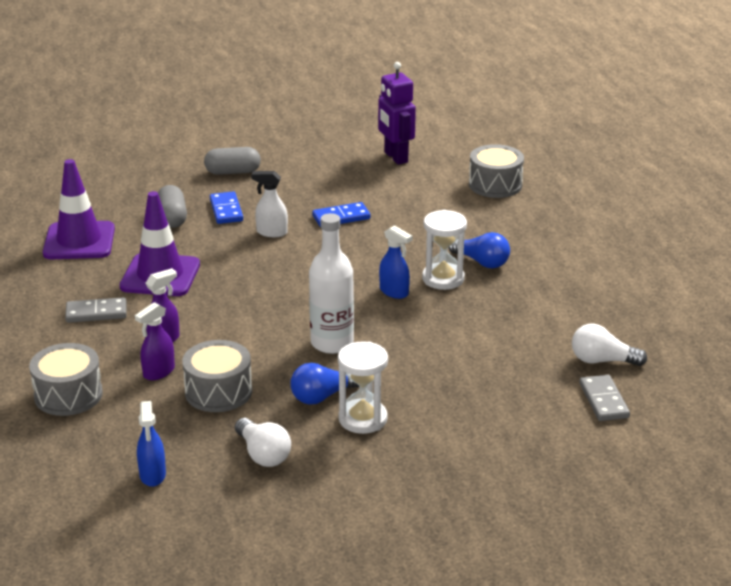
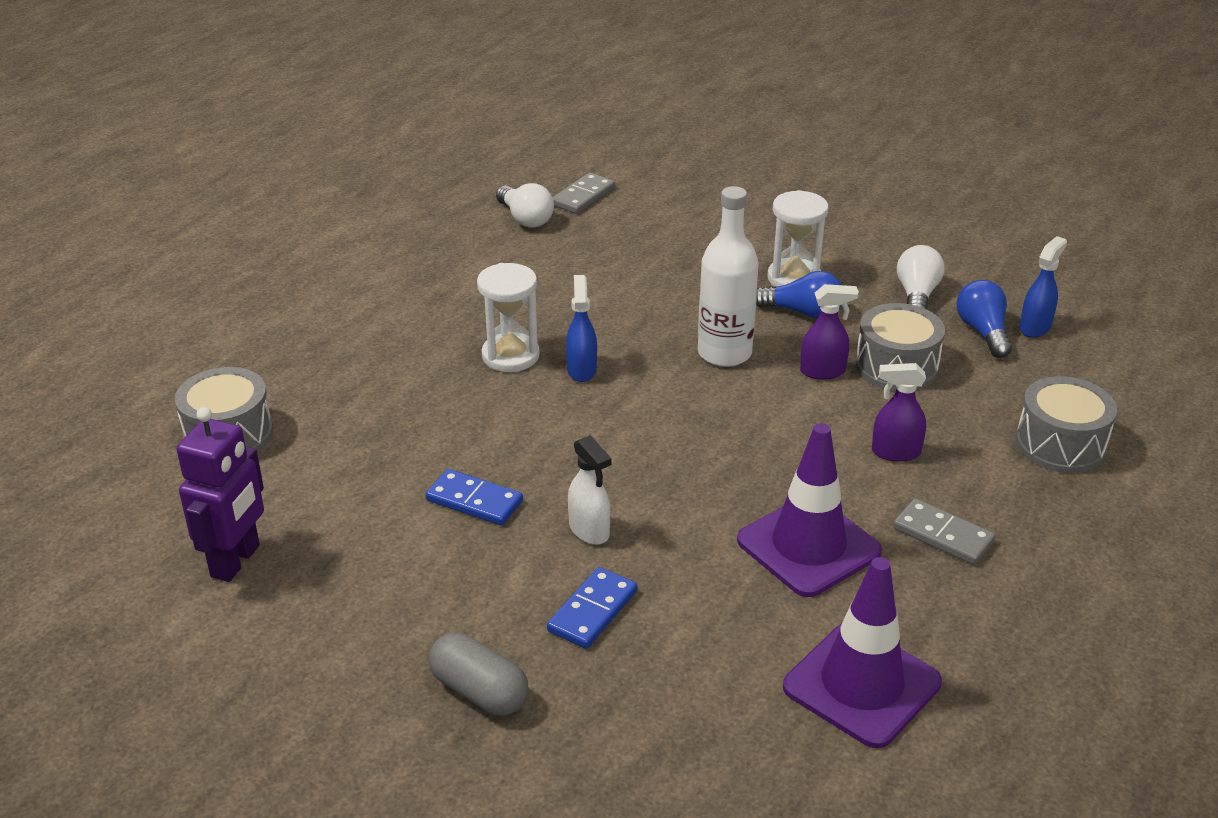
camera: 135 degrees left, 5 degrees up
purple spray bottle [135,302,175,380] -> purple spray bottle moved to [800,284,859,380]
grey capsule [158,185,187,228] -> none
blue light bulb [449,232,510,268] -> blue light bulb moved to [957,280,1012,358]

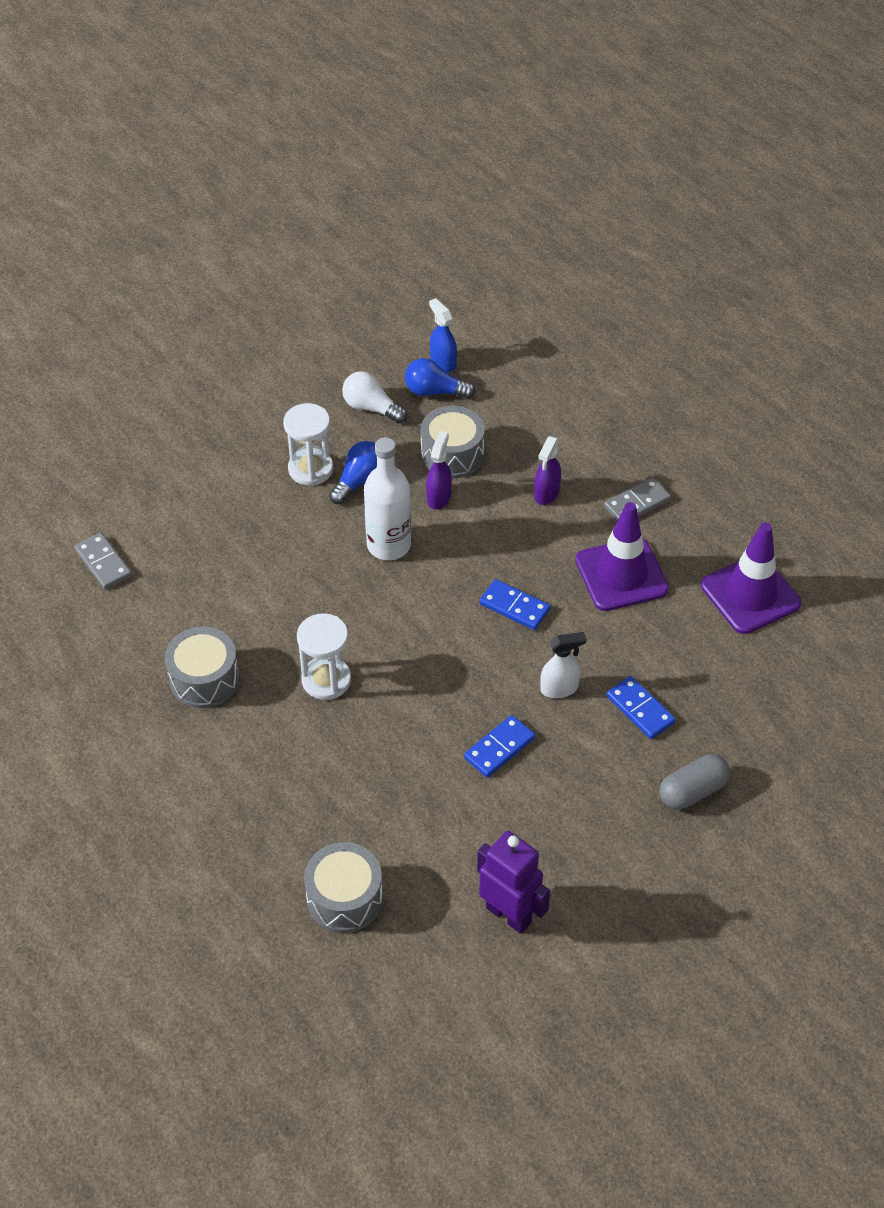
camera: 70 degrees left, 15 degrees up
white light bulb [496,183,554,228] -> none
blue spray bottle [566,275,597,382] -> none
grey drum [1016,376,1117,473] -> grey drum moved to [165,627,240,708]
none -> blue domino [479,579,551,630]

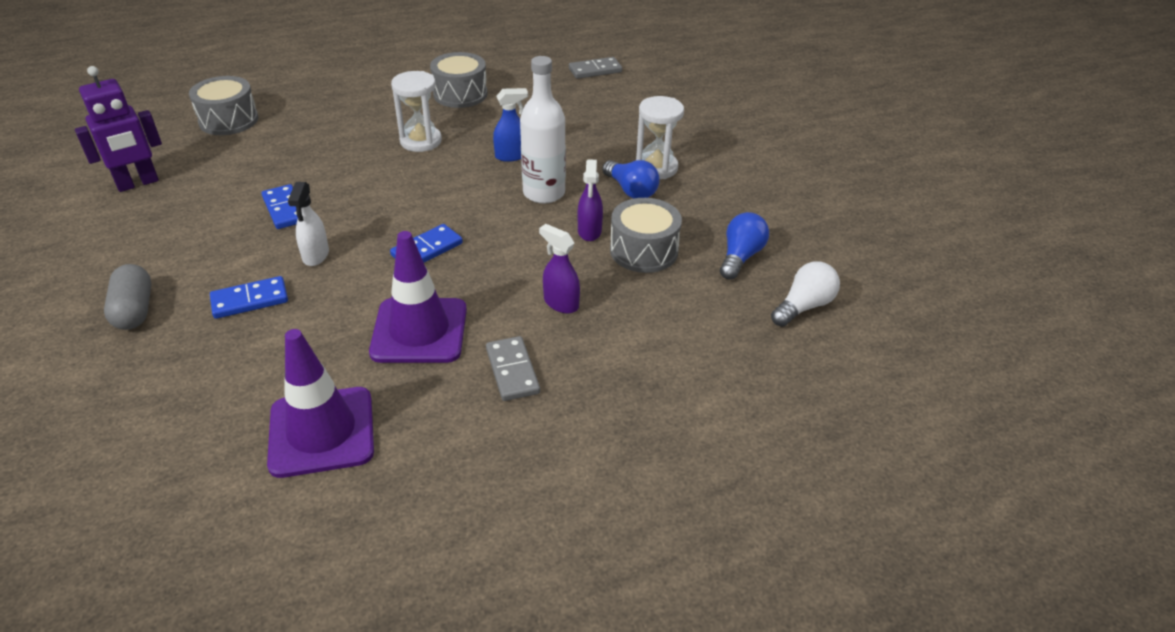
camera: 105 degrees right, 10 degrees down
white light bulb [342,371,407,423] -> white light bulb moved to [771,261,840,327]
purple spray bottle [426,431,452,509] -> purple spray bottle turned 60 degrees clockwise [578,159,603,241]
blue spray bottle [429,298,457,372] -> blue spray bottle moved to [493,88,528,162]

